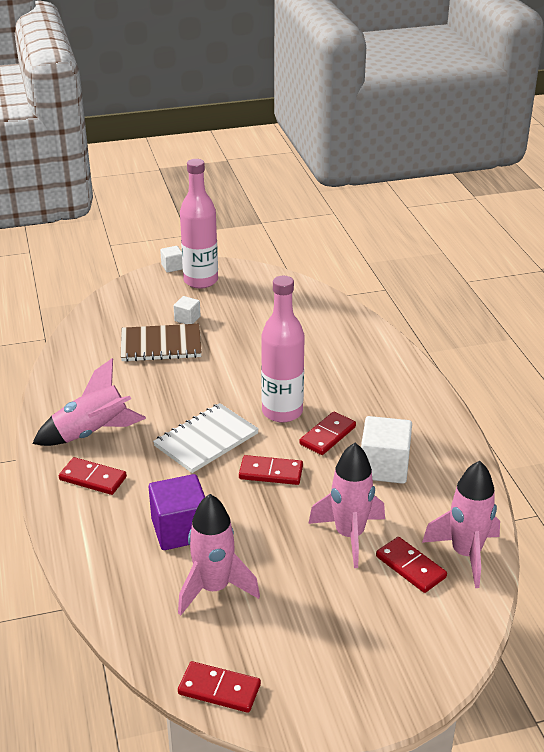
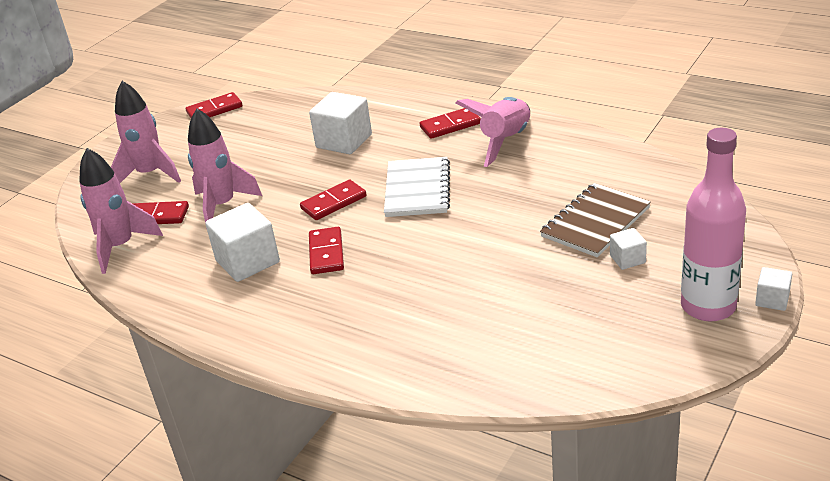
camera: 140 degrees right, 0 degrees up
purple cube [149,474,205,550] -> white cube [309,92,372,154]
pink rocket [178,494,260,615] -> pink rocket moved to [111,81,181,183]
pink bottle [261,276,305,423] -> none

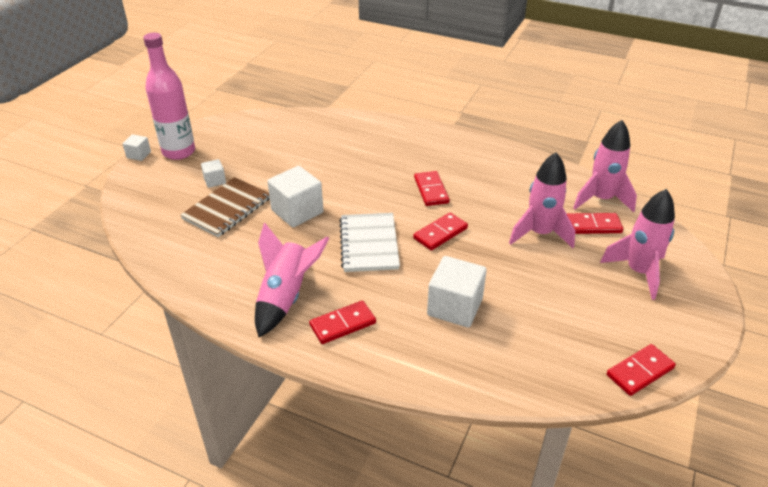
camera: 170 degrees right, 5 degrees up
white cube [205,203,280,282] -> white cube moved to [267,166,323,227]

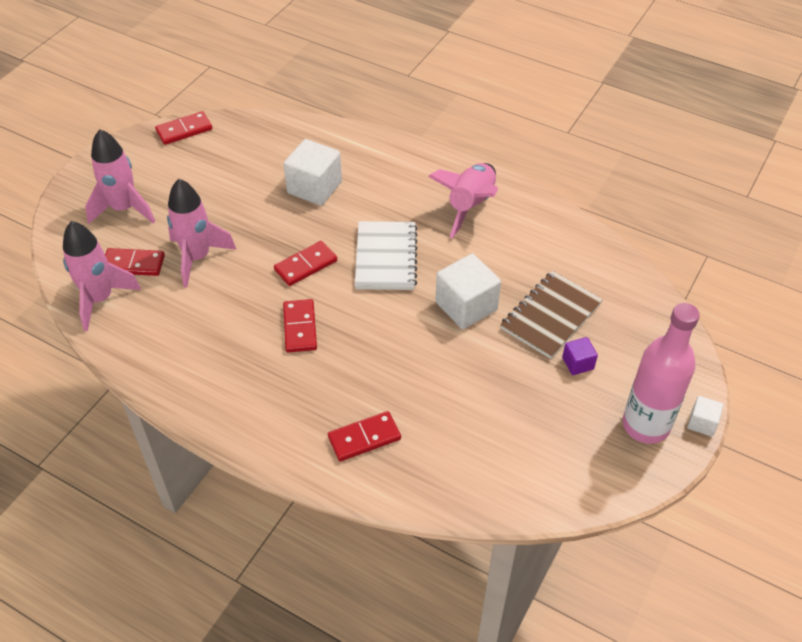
camera: 175 degrees left, 10 degrees up
white cube [201,159,226,188] -> purple cube [562,337,598,375]
red domino [309,301,376,344] -> red domino moved to [328,411,401,461]

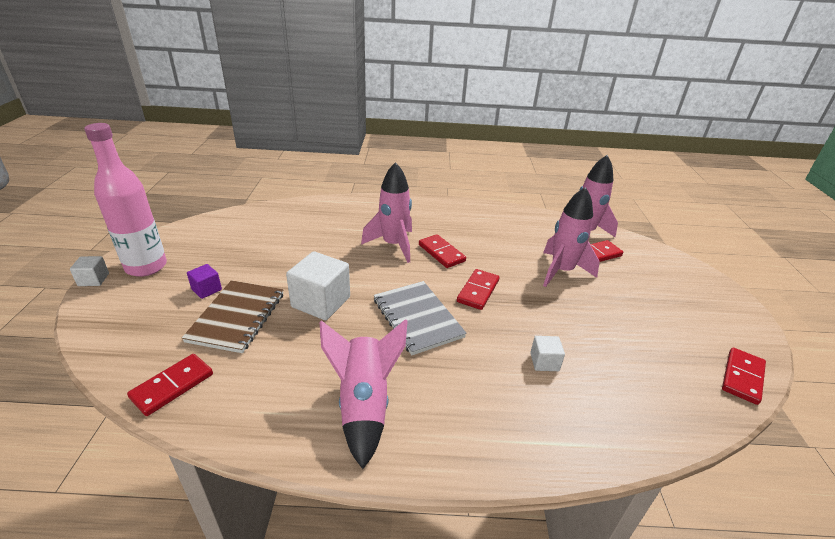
camera: 150 degrees right, 15 degrees down
pink rocket [85,129,155,224] -> pink rocket moved to [361,162,412,263]
white cube [284,139,342,206] -> white cube [530,336,565,371], size x0.51
red domino [328,411,401,461] -> red domino moved to [127,354,213,416]
white notebook [355,221,418,290] -> grey notebook [374,281,467,355]

